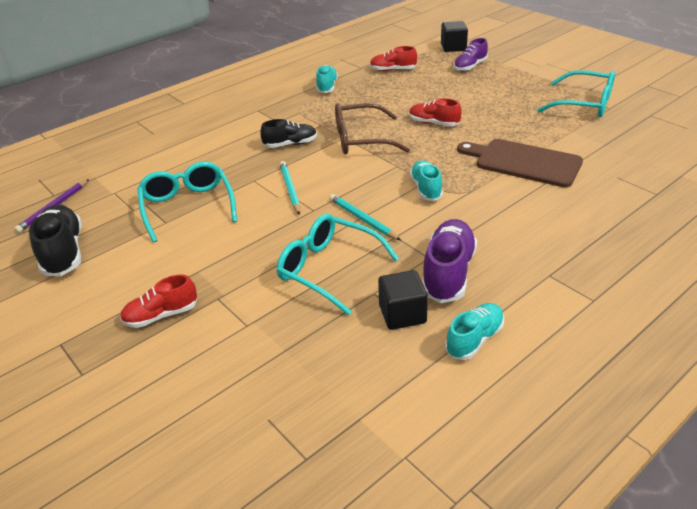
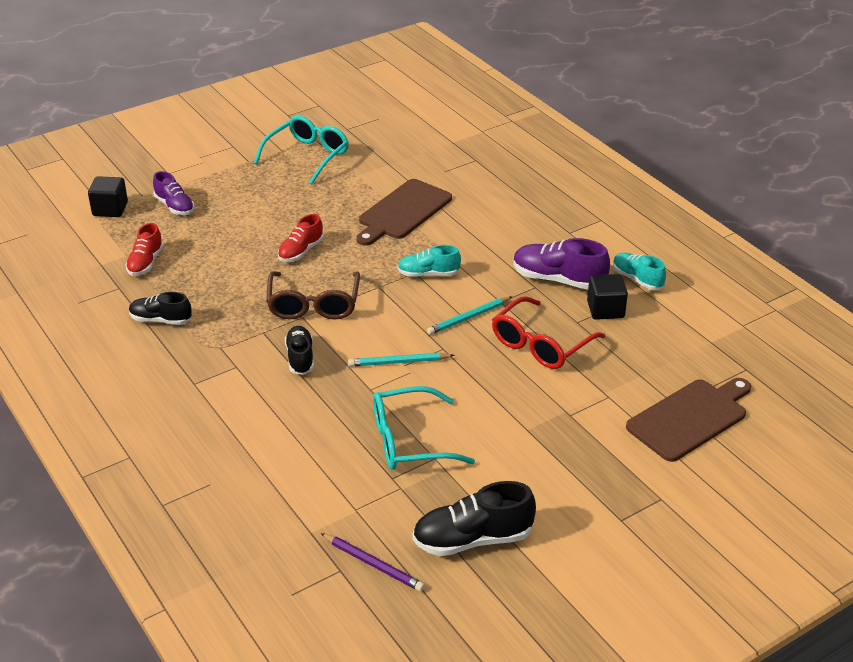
camera: 85 degrees left, 0 degrees up
red shoe [120,275,197,328] -> none
turquoise glasses [277,214,399,315] -> red glasses [492,296,606,369]
turquoise shoe [316,65,338,93] -> black shoe [129,292,192,325]
none -> brown cutting board [626,378,751,462]

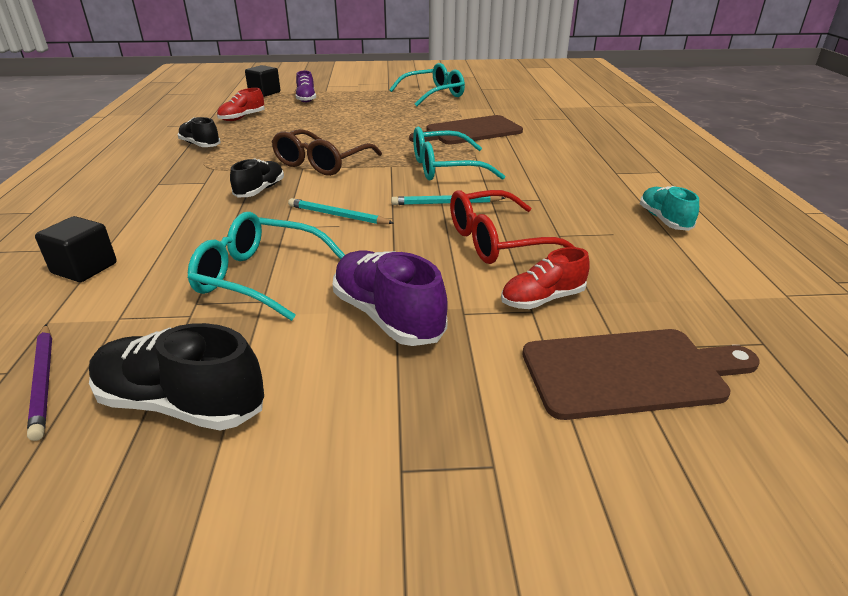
camera: 30 degrees right, 5 degrees down
red shoe [278,214,324,262] -> red shoe moved to [501,247,590,309]
turquoise shoe [398,245,461,277] -> turquoise glasses [413,127,505,180]
purple shoe [513,238,610,290] -> purple shoe moved to [333,250,448,346]
black cube [587,274,628,320] -> black cube moved to [35,216,117,282]

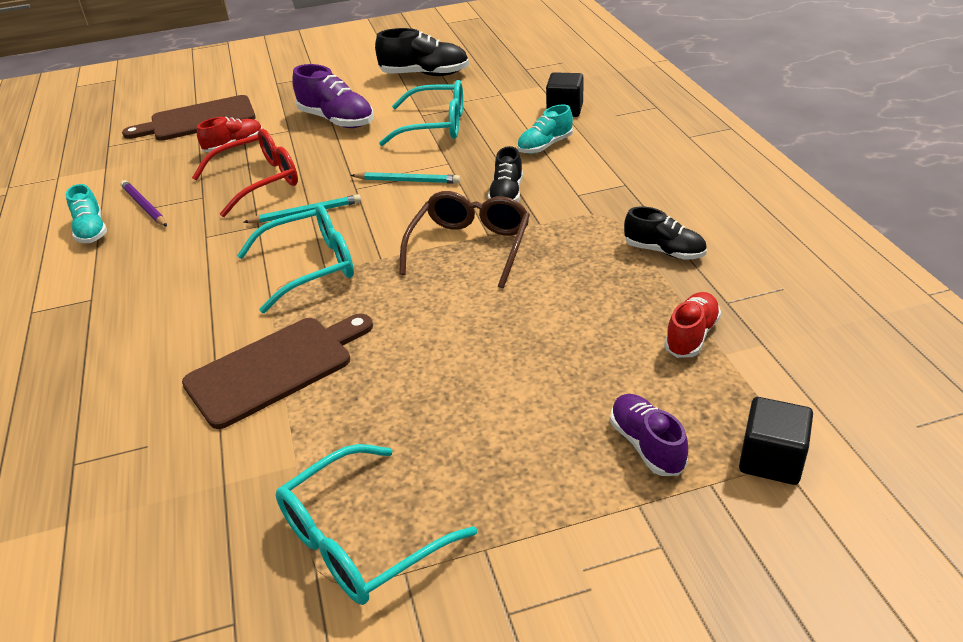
camera: 170 degrees right, 5 degrees up
purple pencil [27,325,52,441] -> purple pencil moved to [120,180,167,227]
none -> turquoise shoe [517,105,573,154]

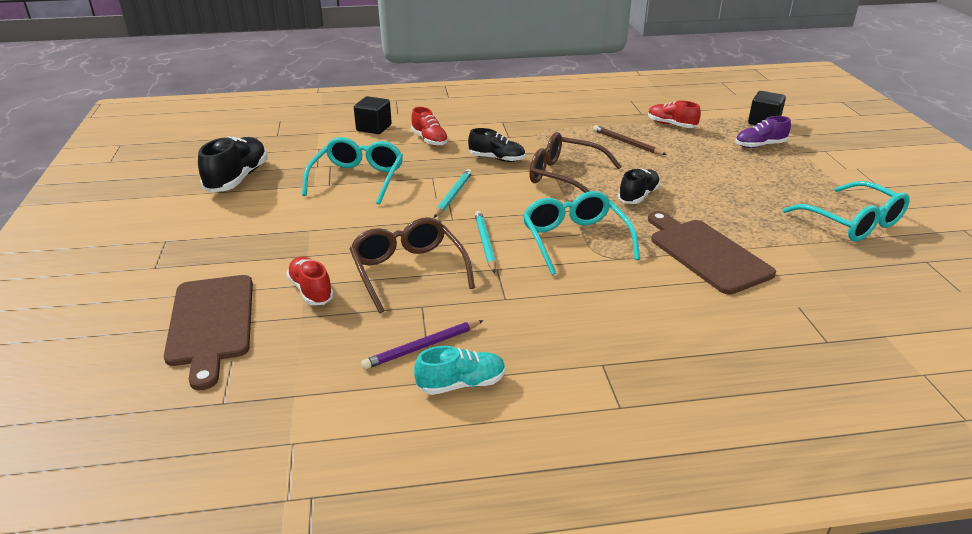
camera: 85 degrees left, 5 degrees down
red glasses [192,129,298,217] -> brown glasses [349,217,475,313]
purple shoe [292,64,374,128] -> none
turquoise shoe [517,105,573,154] -> red shoe [411,107,449,146]
black shoe [624,206,707,260] -> black shoe moved to [618,169,660,204]
none -> brown pencil [593,125,666,155]

